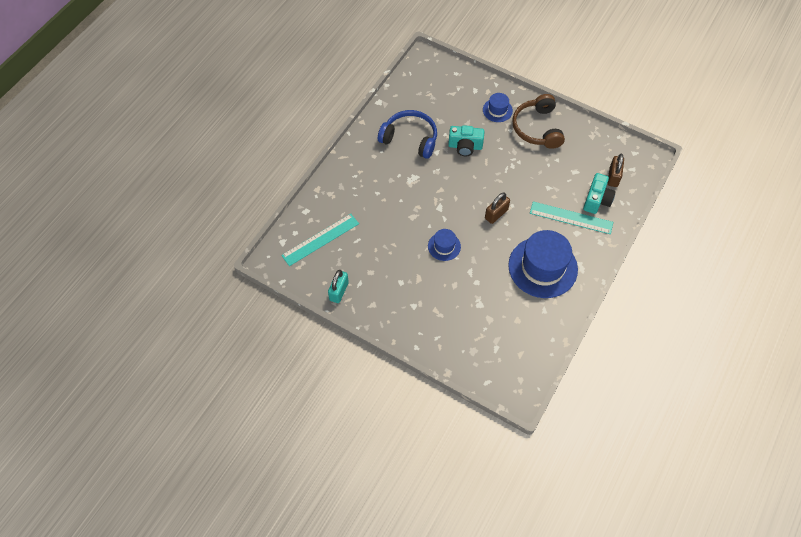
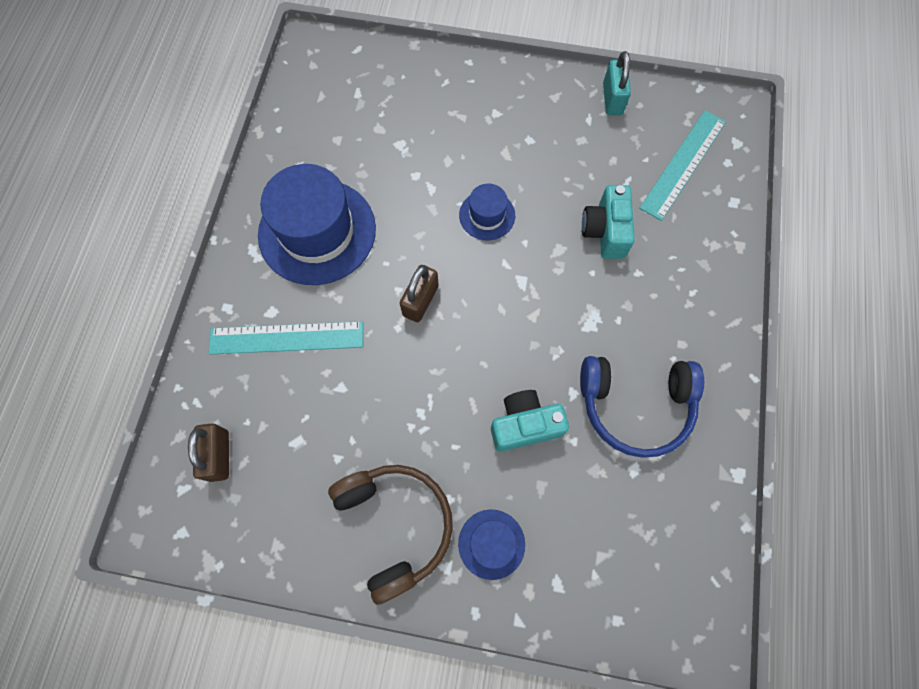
camera: 160 degrees right, 10 degrees up
turquoise camera [583,173,616,214] -> turquoise camera moved to [582,185,635,259]

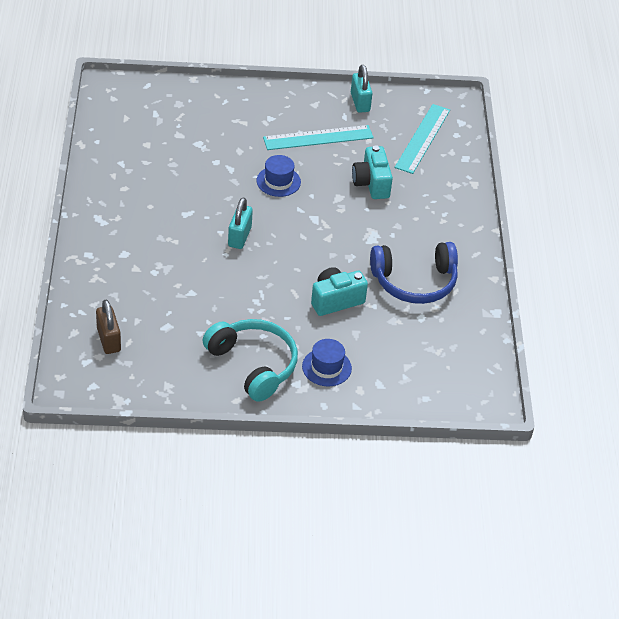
camera: 15 degrees left, 25 degrees down
turquoise ruler [209,321,363,355] -> turquoise ruler moved to [263,125,374,150]
blue hat [258,164,376,285] -> none
brown headphones [328,465,453,605] -> turquoise headphones [202,319,298,402]
brown padlock [400,265,439,322] -> turquoise padlock [228,197,253,249]

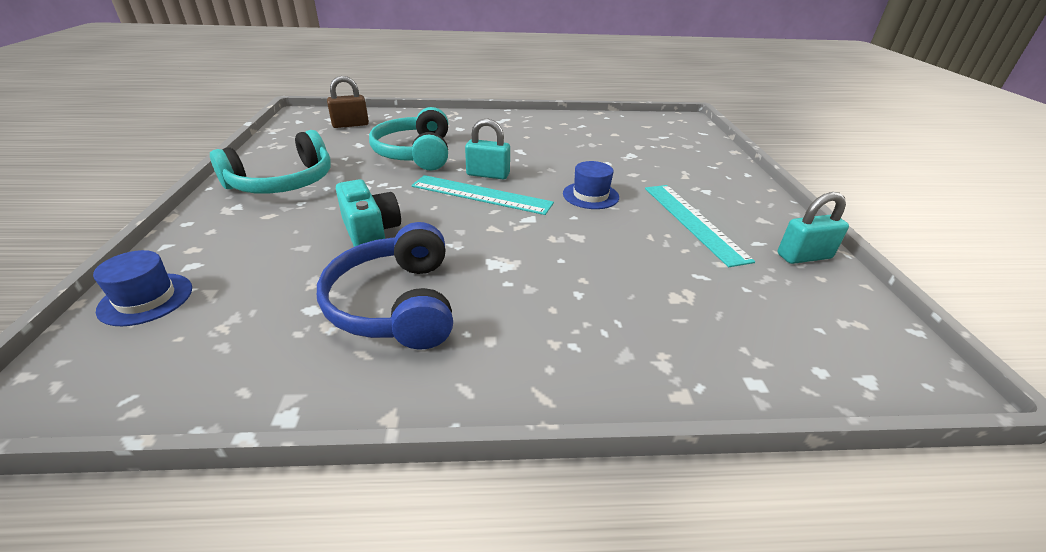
camera: 90 degrees right, 10 degrees down
blue hat [302,339,352,387] -> blue hat moved to [93,250,192,326]
turquoise camera [352,145,393,199] -> none
turquoise ruler [394,104,450,174] -> turquoise ruler moved to [411,175,554,215]
none -> turquoise headphones [369,107,448,171]

